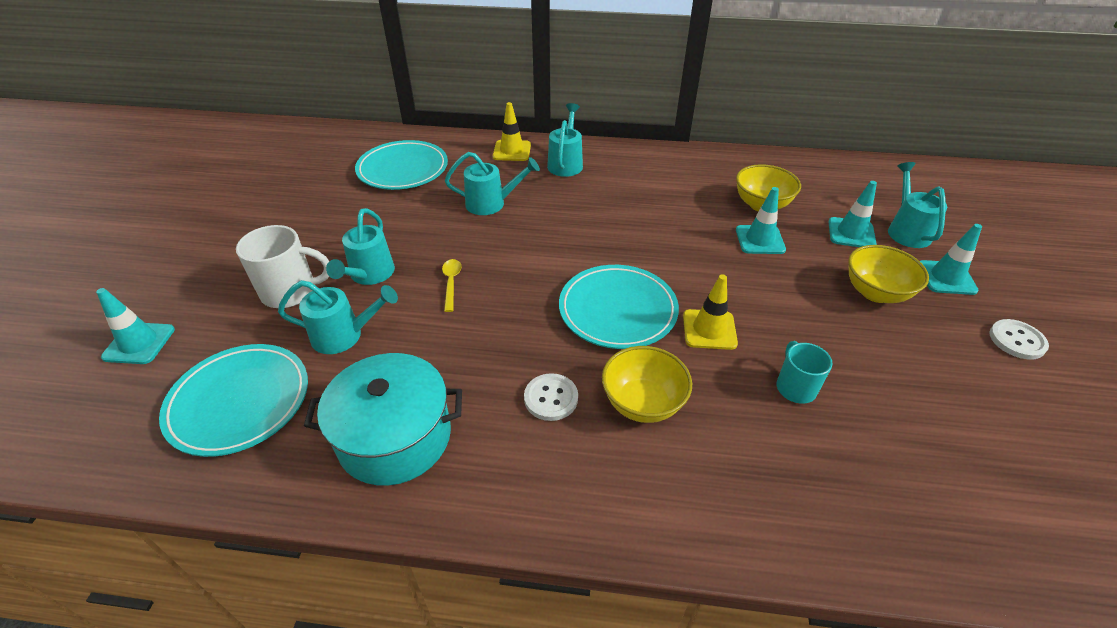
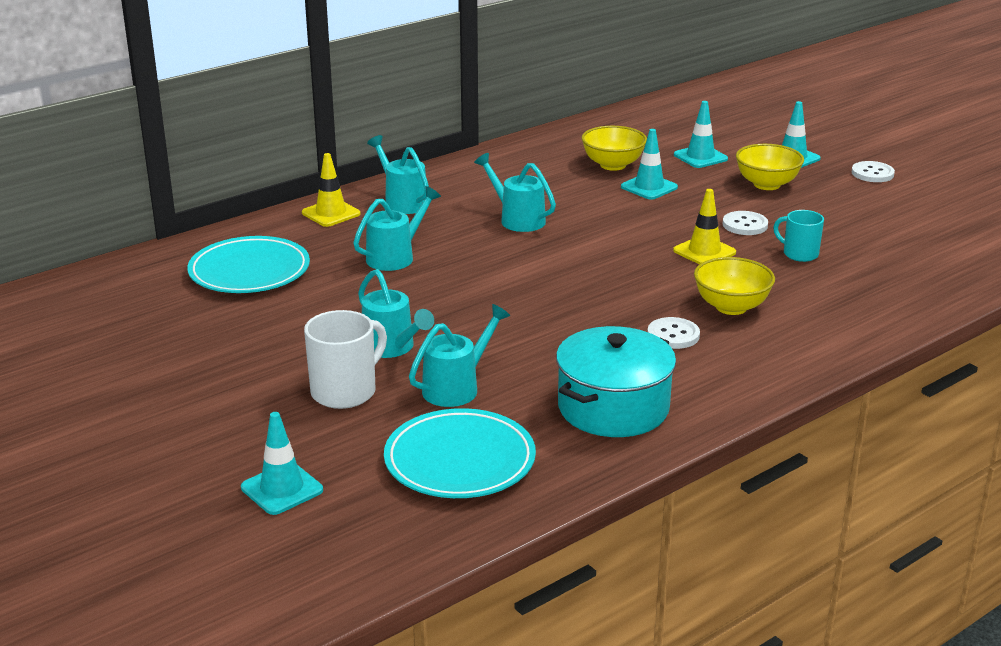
camera: 45 degrees left, 15 degrees down
yellow spoon [442,259,461,312] -> none
turquoise plate [559,265,679,349] -> none
turquoise watering can [888,162,947,248] -> turquoise watering can moved to [474,153,556,232]
none -> white button [723,211,768,235]

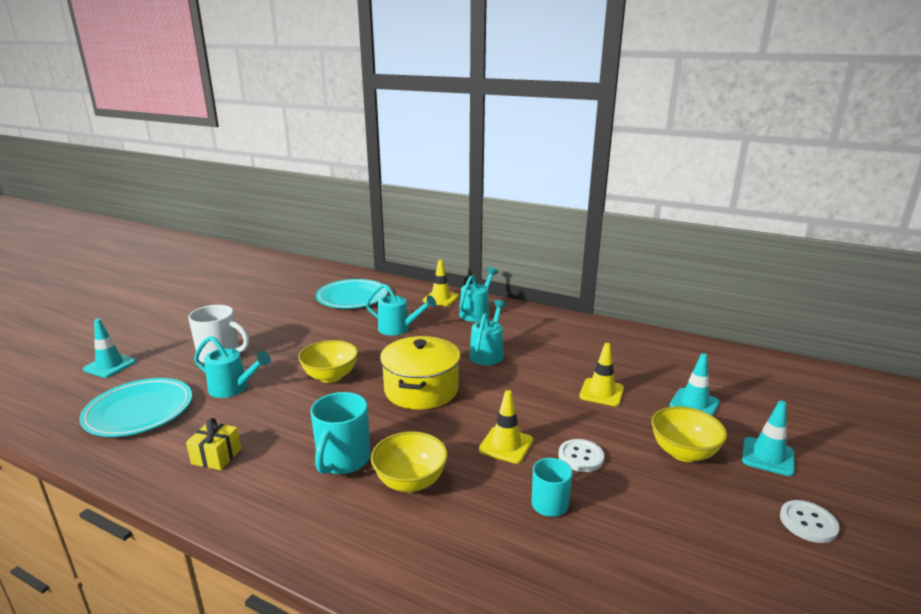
camera: 65 degrees right, 5 degrees down
turquoise watering can [358,269,434,358] -> none
turquoise pot [556,326,676,437] -> yellow gift [186,418,241,470]
yellow bowl [581,126,647,171] -> yellow bowl moved to [298,340,358,383]
turquoise traffic cone [621,129,678,200] -> yellow traffic cone [579,343,624,406]
white button [648,317,700,349] -> turquoise mug [310,392,370,474]
none -> yellow pot [380,336,461,410]

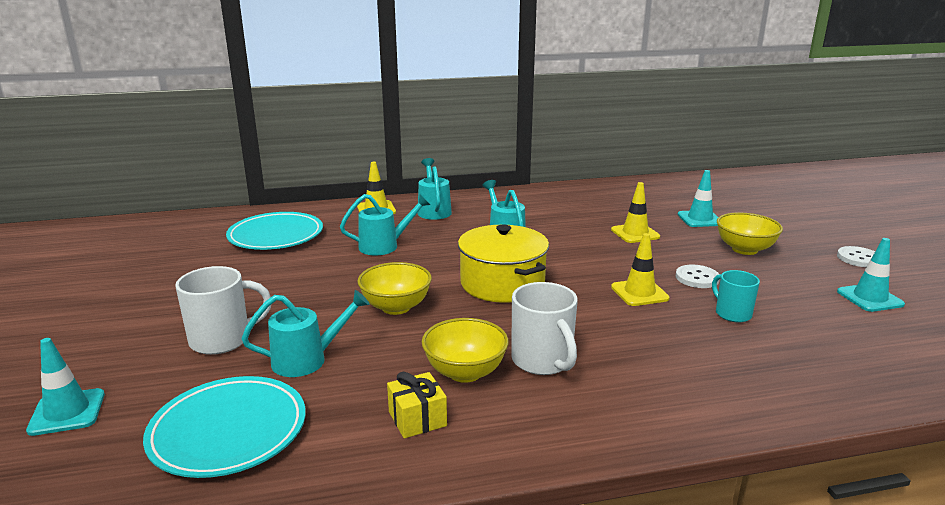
camera: 40 degrees left, 0 degrees up
turquoise mug [310,392,370,474] -> white mug [511,282,578,375]
yellow bowl [371,431,448,492] -> yellow bowl moved to [422,318,509,383]
turquoise traffic cone [742,401,795,476] -> turquoise traffic cone moved to [837,238,905,312]

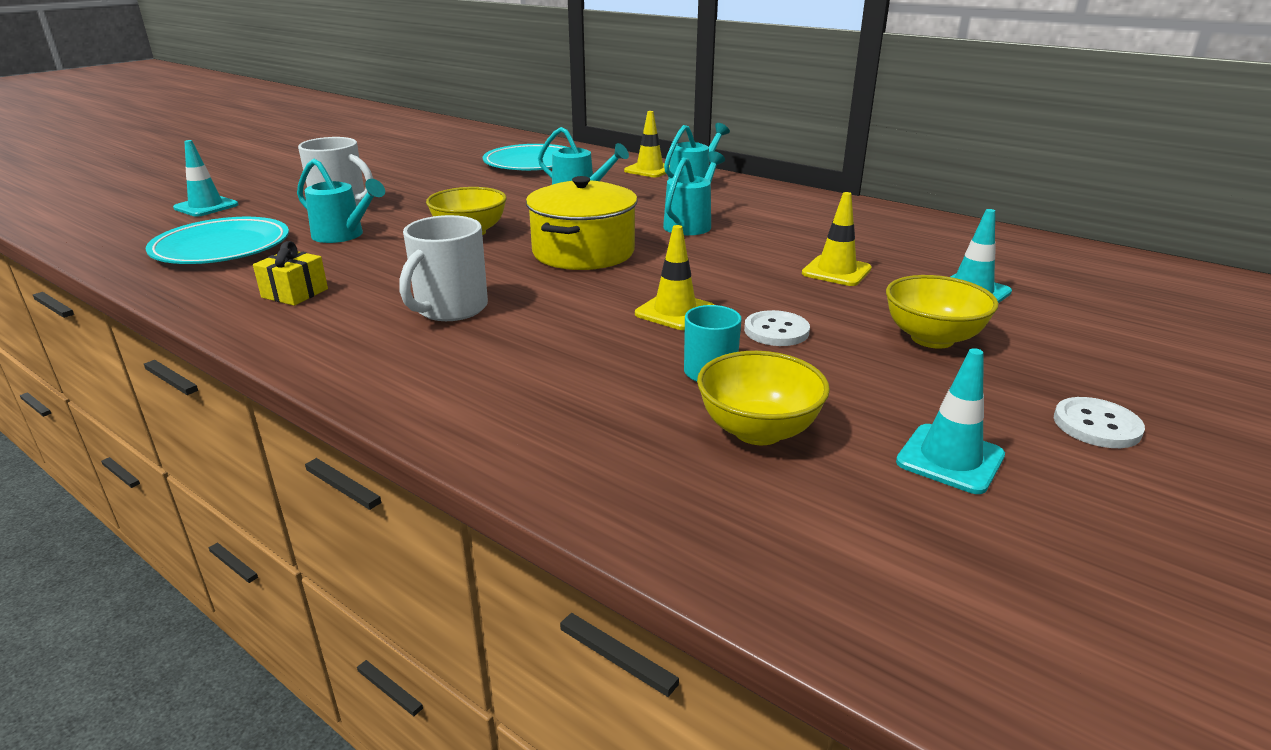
camera: 50 degrees right, 5 degrees up
yellow bowl [422,318,509,383] -> yellow bowl moved to [697,351,830,445]

